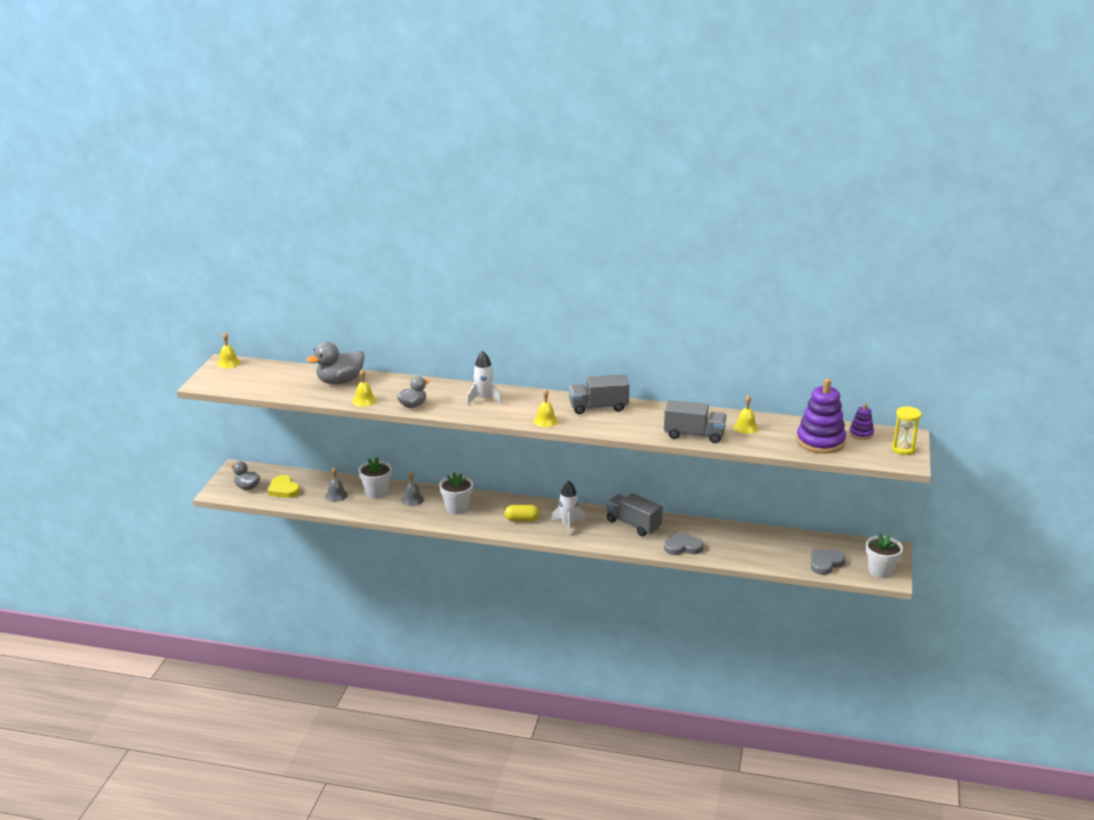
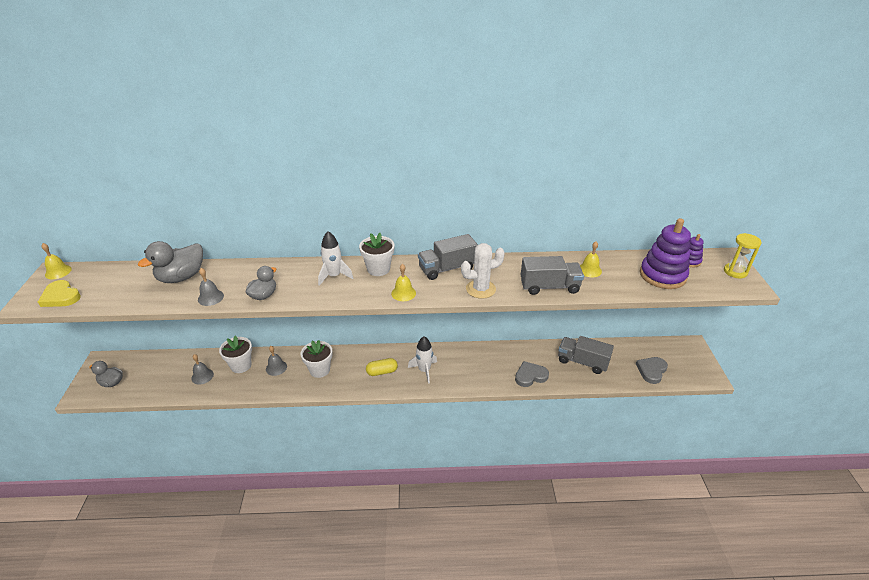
camera: 15 degrees left, 10 degrees up
yellow heart [267,475,300,498] -> yellow heart moved to [38,280,81,307]
yellow bell [352,369,377,407] -> grey bell [198,268,224,306]
grey truck [606,493,663,536] -> grey truck moved to [558,336,614,374]
white flower pot [866,533,903,578] -> white flower pot moved to [359,233,394,276]
none -> white cactus [461,243,505,299]

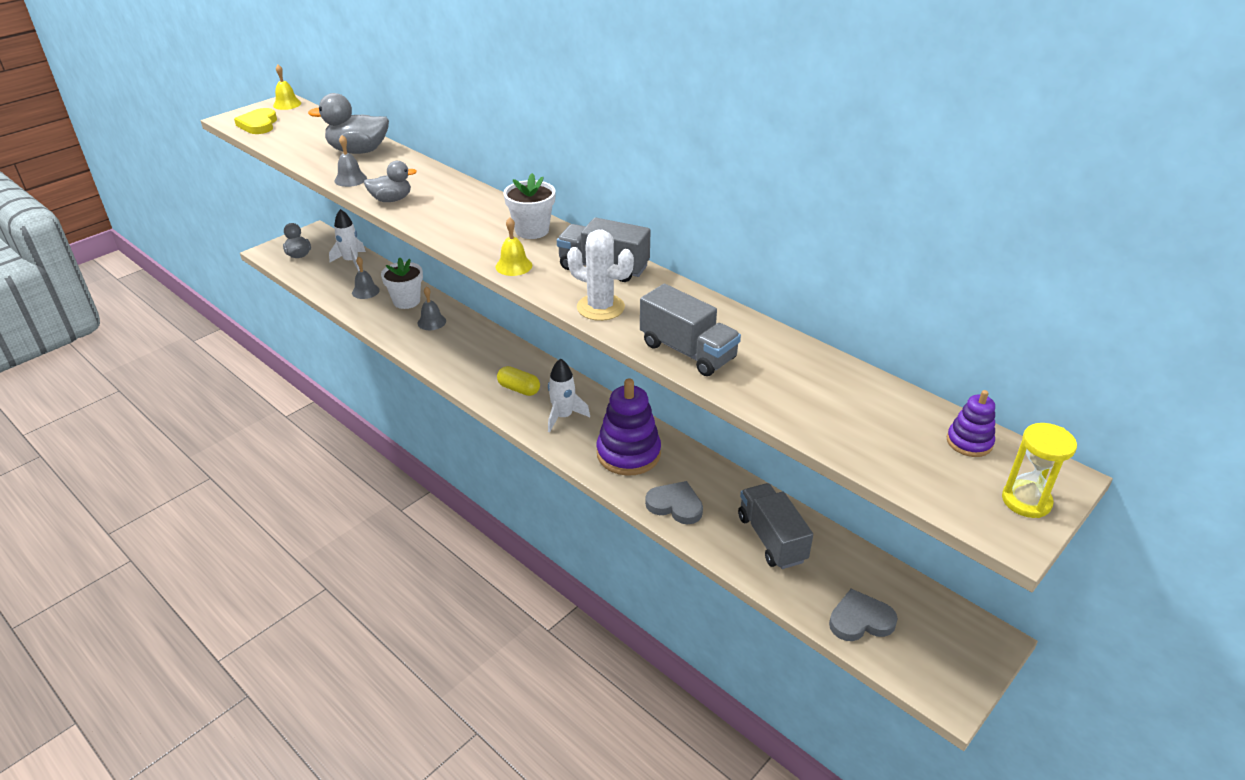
camera: 45 degrees right, 0 degrees up
white flower pot [301,340,333,378] -> none
white rocket [318,231,353,286] -> white rocket moved to [329,209,366,271]
yellow bell [580,242,602,278] -> none
purple stacking toy [640,218,691,289] -> purple stacking toy moved to [597,378,661,476]

